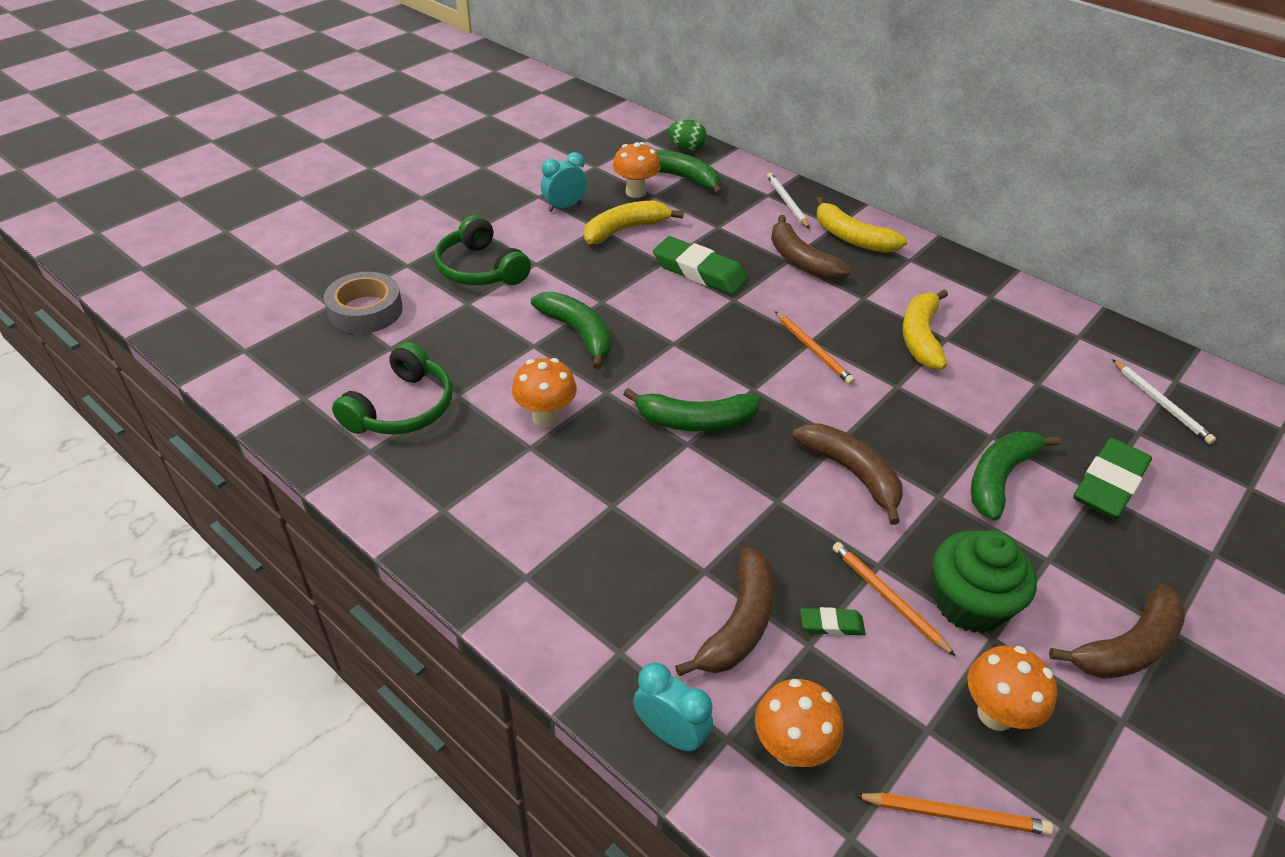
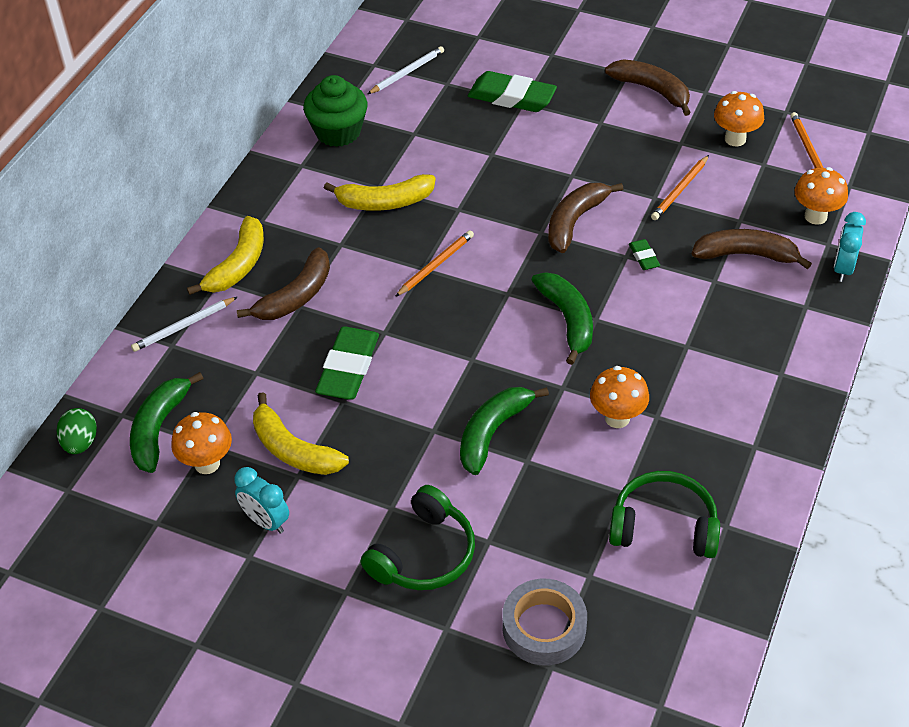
camera: 105 degrees left, 5 degrees up
green eraser [800,607,866,636] -> green eraser moved to [629,239,660,270]
green cupcake [933,530,1037,633] -> green cupcake moved to [303,75,367,147]
green banana [971,431,1061,521] -> none

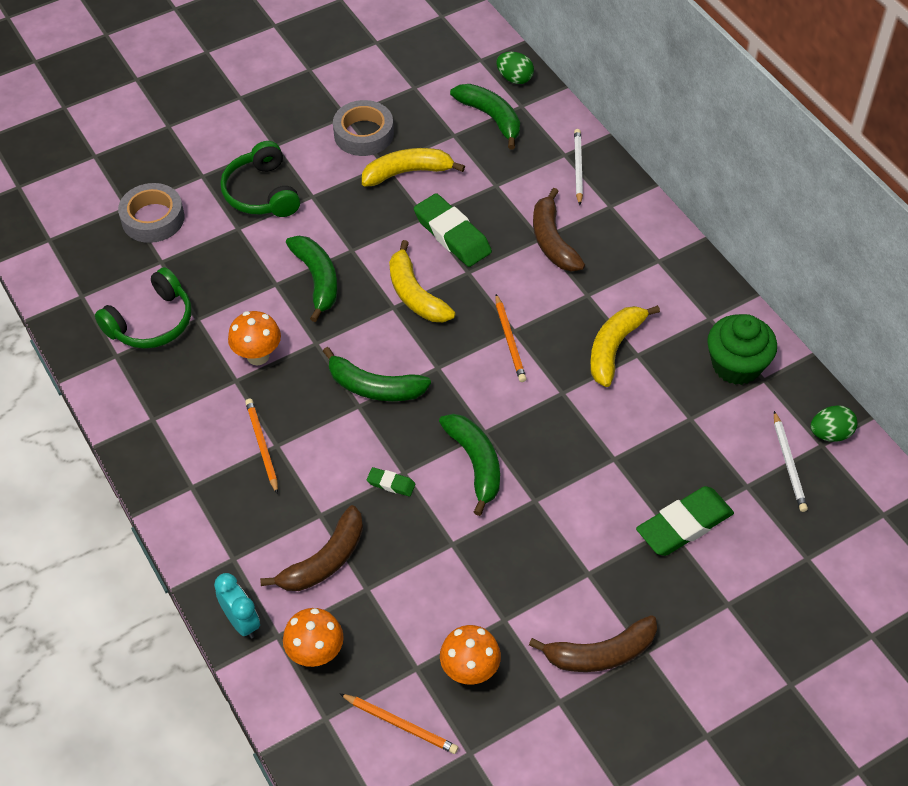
camera: 125 degrees right, 5 degrees up
orange mushroom [171,412,232,474] -> none
yellow banana [187,216,264,295] -> yellow banana moved to [389,240,455,322]
turquoise clock [234,467,289,534] -> grey tape [333,100,394,156]
brown banana [548,183,623,253] -> green banana [439,414,500,516]
orange pencil [651,155,709,220] -> orange pencil moved to [245,399,278,494]
none -> green egg [810,405,857,442]

